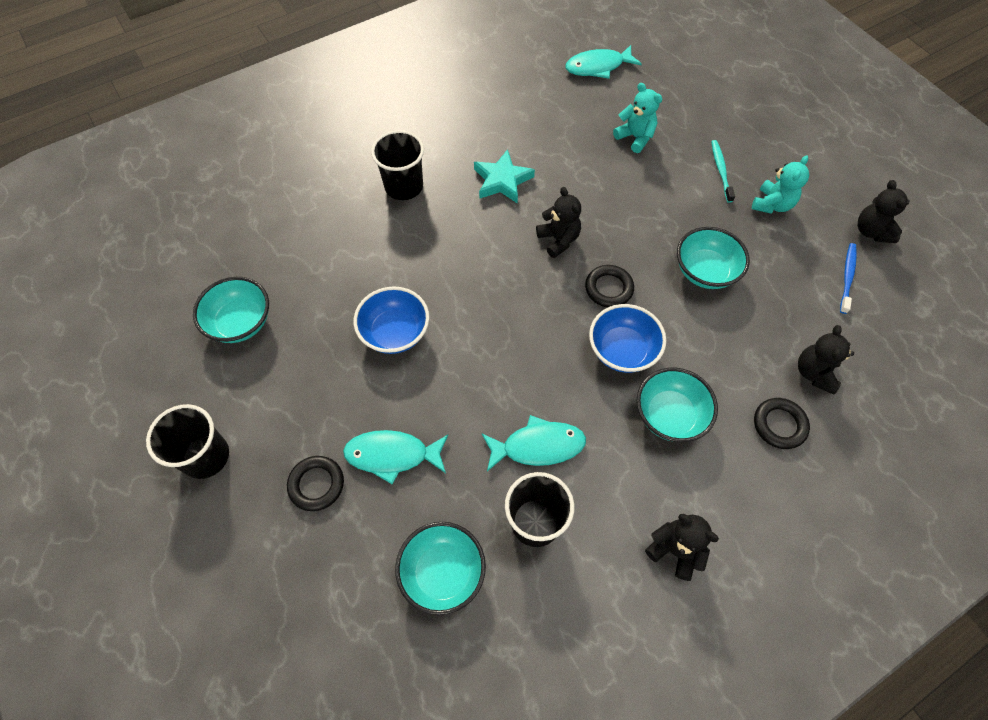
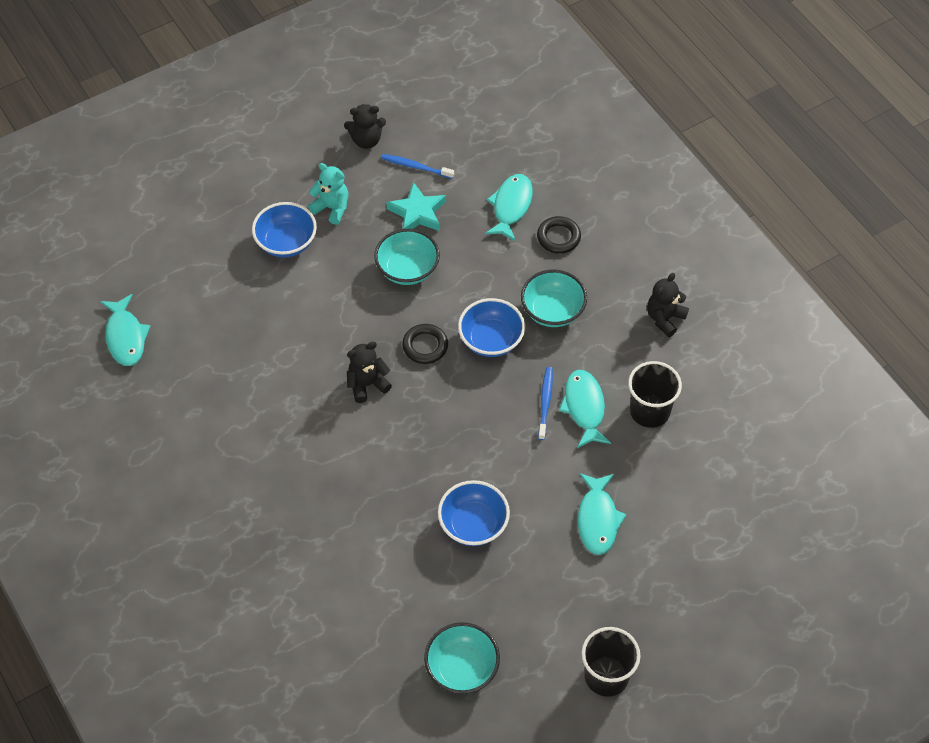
camera: 90 degrees left, 5 degrees down
black ring [287,456,344,511] -> none
black cup [371,130,424,200] -> none
turquoise bowl [395,522,486,615] -> none
turquoise star [474,149,535,204] -> turquoise star moved to [386,182,446,231]
turquoise teddy bear [613,83,662,153] -> none
turquoise toothbrush [711,140,735,203] -> blue bowl [252,202,317,258]
black teddy bear [798,325,854,395] -> turquoise fish [485,174,532,242]
none -> blue toothbrush [538,367,553,440]

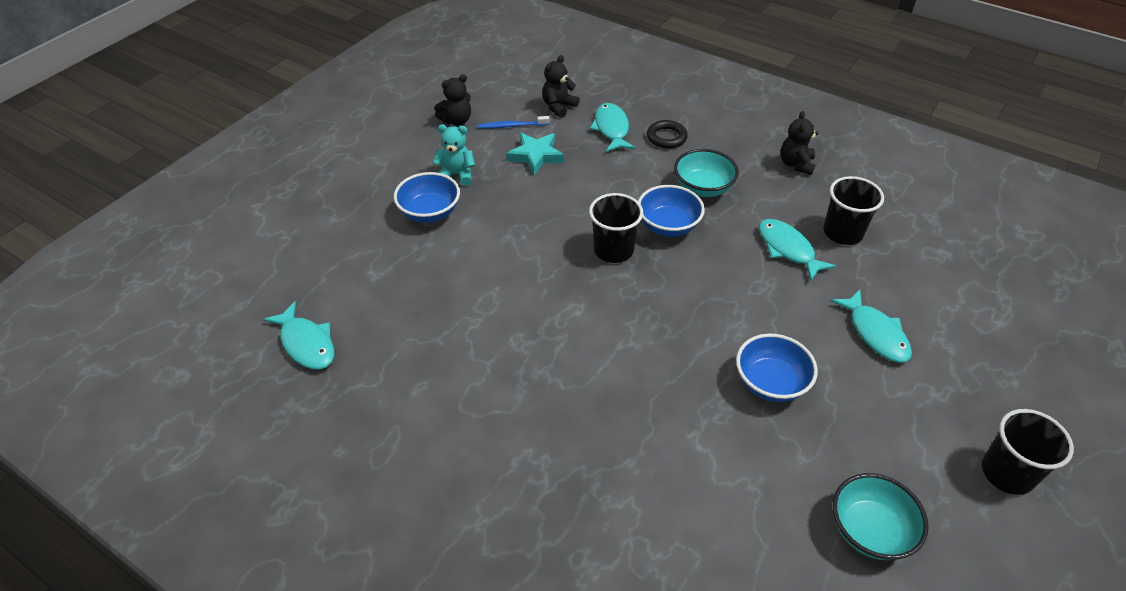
camera: 25 degrees left, 10 degrees down
black teddy bear [347,342,392,403] -> black teddy bear moved to [542,55,579,118]
turquoise bowl [374,229,440,285] -> none
black ring [402,324,448,364] -> black cup [589,193,643,263]
blue toothbrush [538,367,553,440] -> none

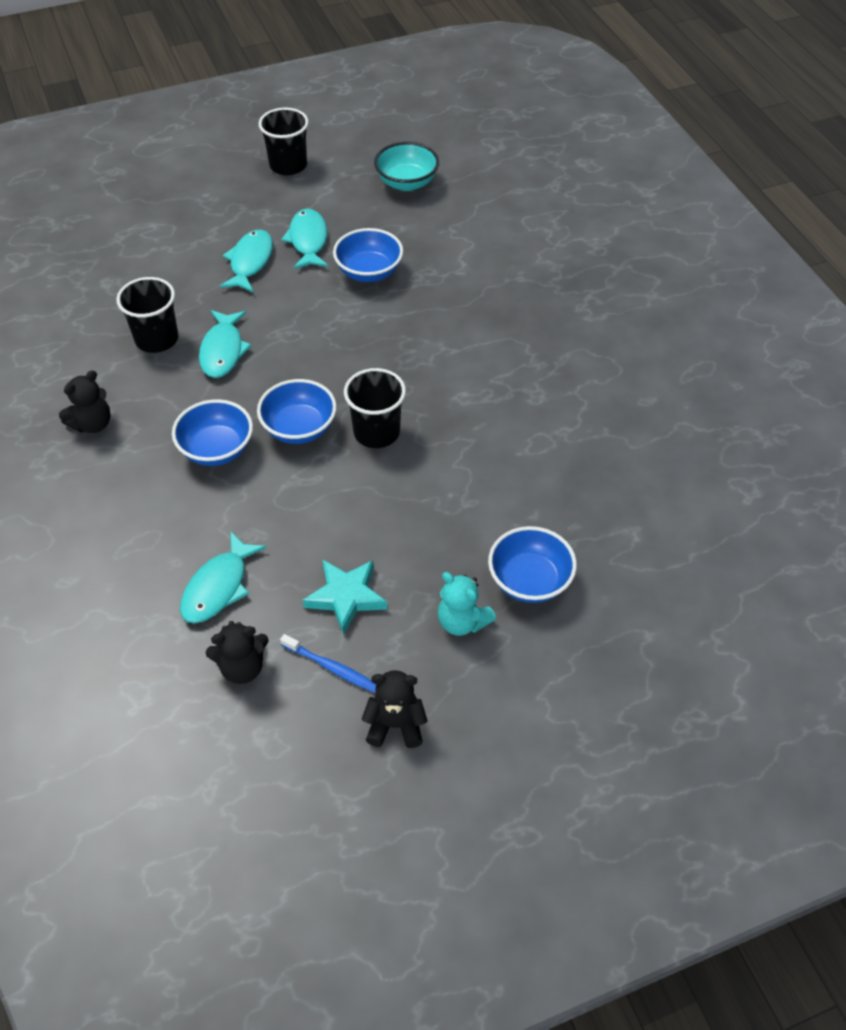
camera: 145 degrees left, 5 degrees up
turquoise fish [263,301,335,370] -> turquoise fish moved to [281,209,328,269]
black ring [647,120,688,148] -> none
turquoise bowl [674,149,739,197] -> blue bowl [172,399,253,466]

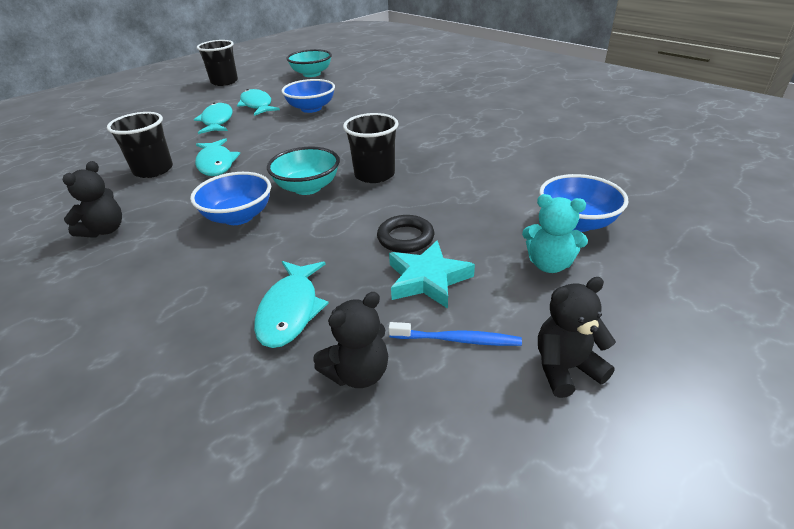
camera: 20 degrees left, 15 degrees down
blue bowl [257,379,337,444] -> turquoise bowl [267,146,340,195]
none -> black ring [377,215,434,253]

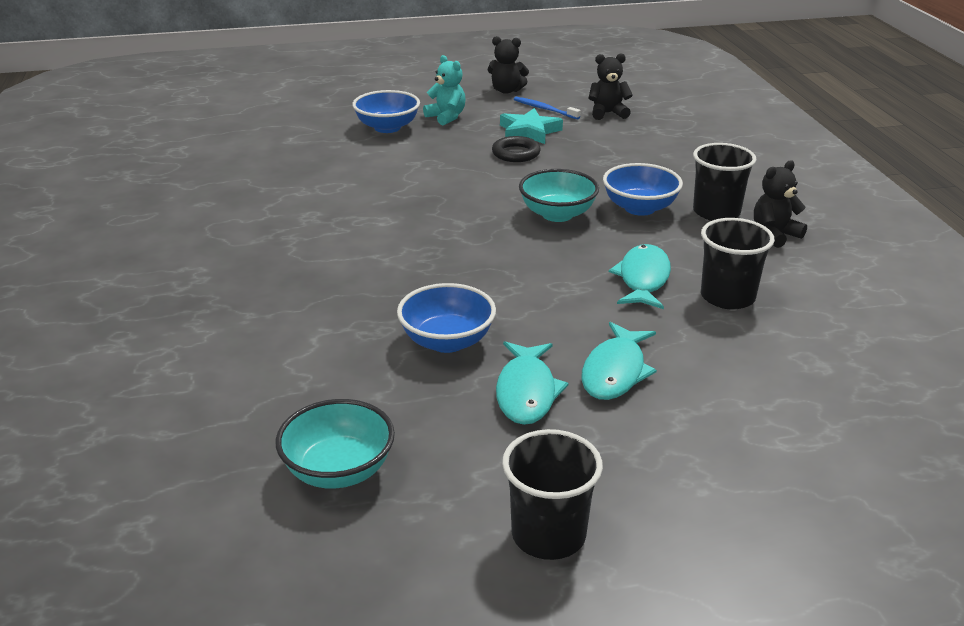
camera: 150 degrees left, 5 degrees down
turquoise fish [254,261,329,348] -> none
black cup [343,113,399,183] -> black cup moved to [693,143,756,221]

